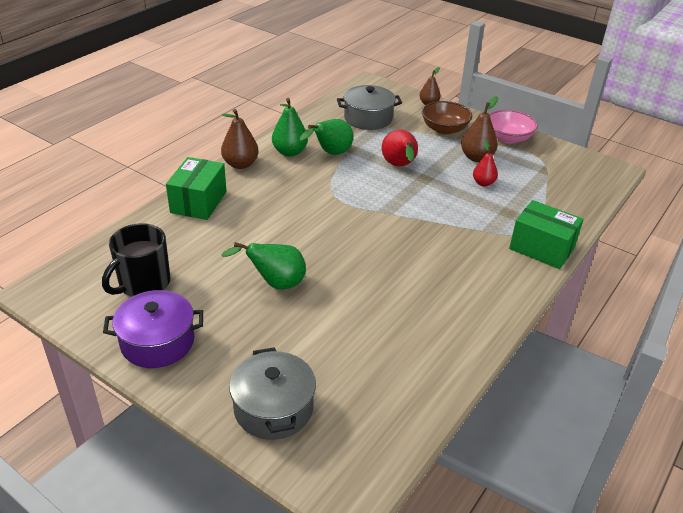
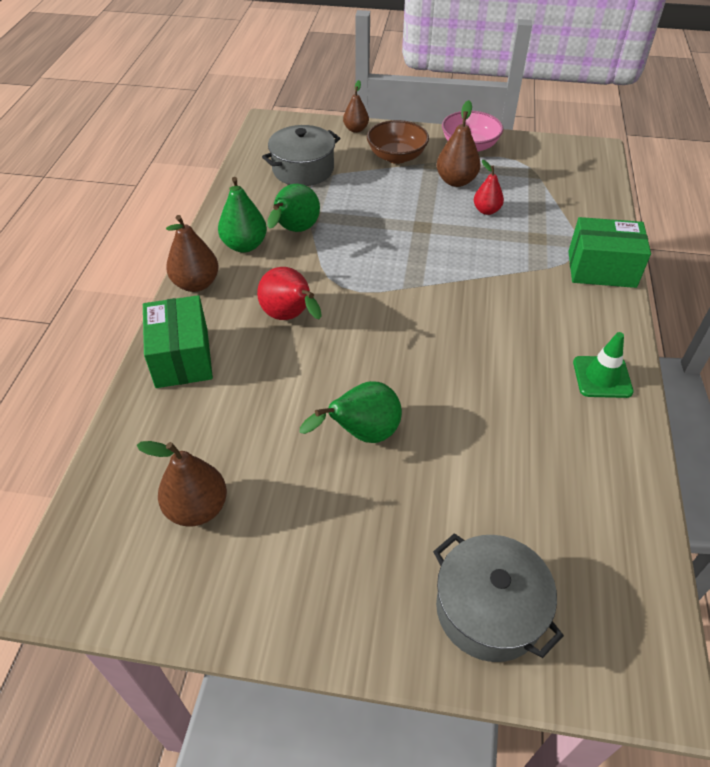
camera: 25 degrees left, 10 degrees up
black mug [102,223,170,296] -> brown pear [136,441,227,527]
purple pot [103,290,203,368] -> none
red pear [382,129,418,166] -> red pear moved to [257,267,322,320]
none -> green traffic cone [573,332,634,398]

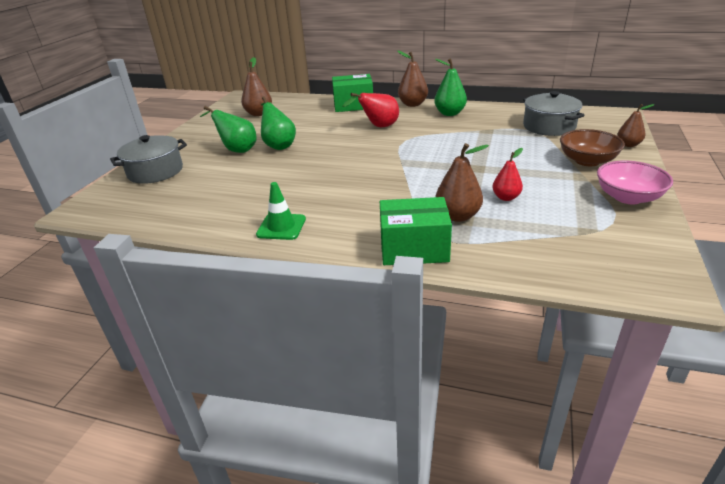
camera: 100 degrees right, 15 degrees down
green pear [267,184,320,232] -> green pear moved to [200,106,257,153]
brown pear [437,100,481,187] -> brown pear moved to [435,143,489,222]
green box [568,217,651,288] -> green box turned 75 degrees clockwise [380,197,452,265]

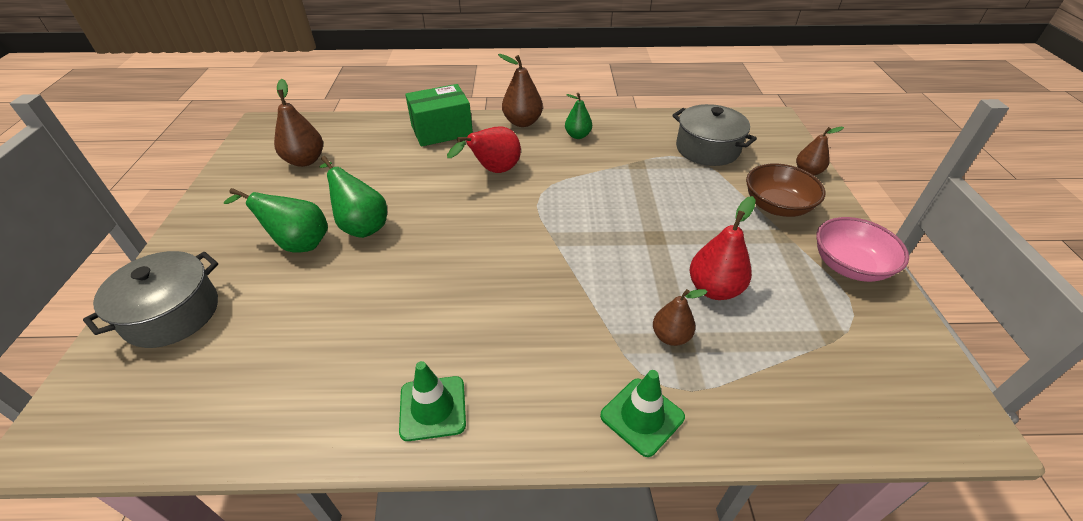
camera: 20 degrees left, 10 degrees up
green box [380,197,452,265] -> green traffic cone [600,370,685,457]
green pear [434,58,467,116] -> green pear [565,93,592,139], size x0.65
brown pear [435,143,489,222] -> brown pear [653,289,708,346], size x0.65
red pear [492,148,523,201] -> red pear [690,196,756,300], size x1.53

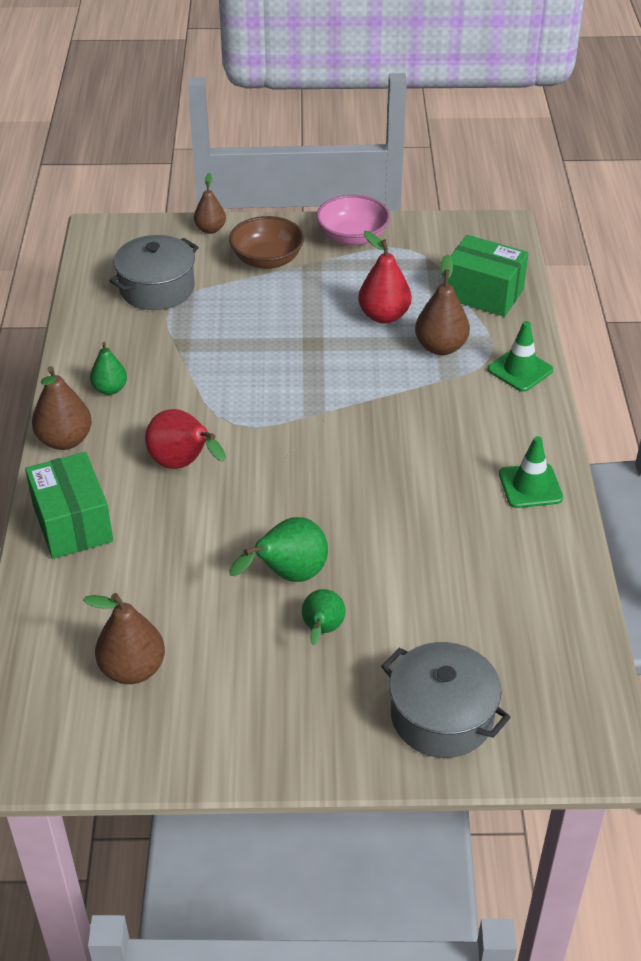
camera: 90 degrees left, 0 degrees up
green pear [224,188,328,252] -> green pear [302,589,345,645], size x0.65
brown pear [653,289,708,346] -> brown pear [415,254,470,355], size x1.53
none -> green box [448,235,528,317]

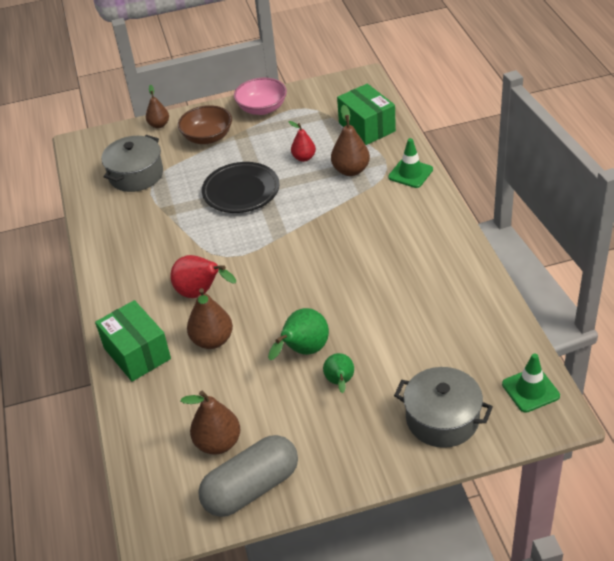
camera: 10 degrees left, 0 degrees up
brown pear [32,366,92,450] -> brown pear moved to [187,288,233,349]
green pear [90,342,127,395] -> none
red pear [358,231,412,324] -> red pear [288,121,316,162], size x0.65
green box [448,235,528,317] -> green box turned 45 degrees clockwise [337,84,396,145]
green traffic cone [499,436,563,508] -> green traffic cone moved to [502,353,560,413]
none -> grey capsule [198,435,298,517]
none -> black plate [202,162,279,213]

